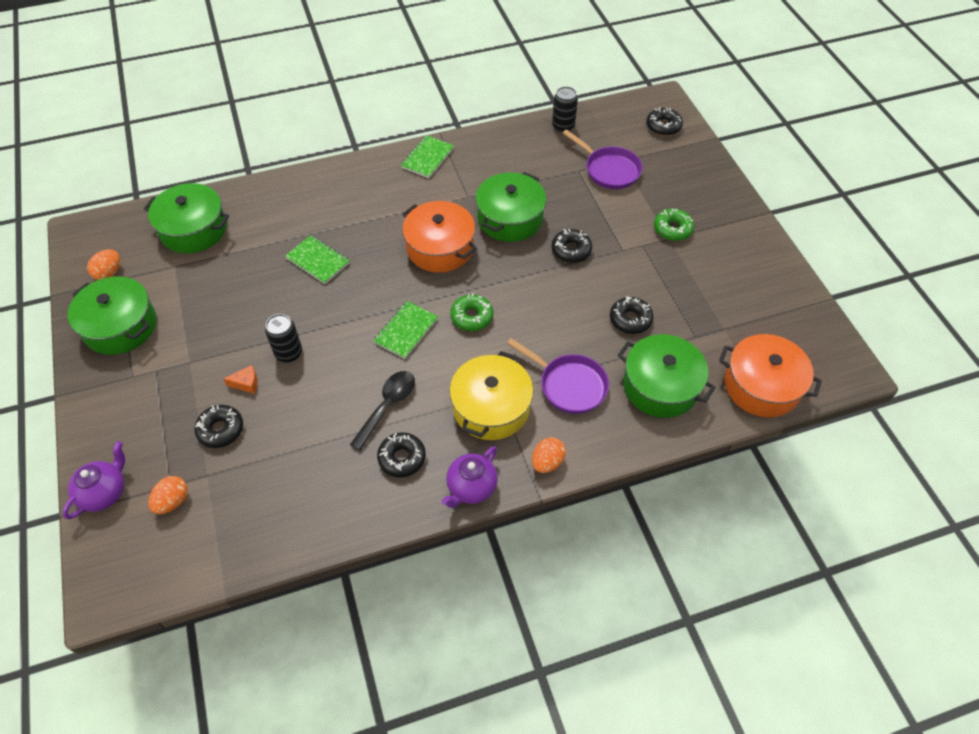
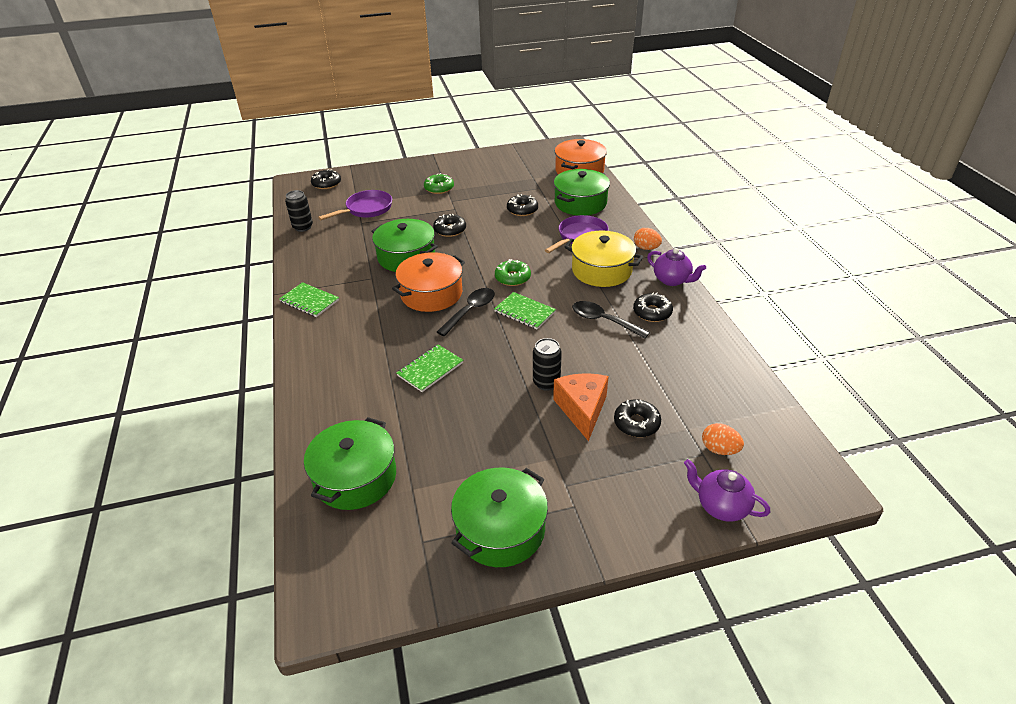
camera: 85 degrees left, 15 degrees down
orange egg [87,249,120,280] -> none
orange cheese [223,365,258,394] -> orange cheese [553,373,609,441], size x2.12
none -> black spoon [437,288,495,336]

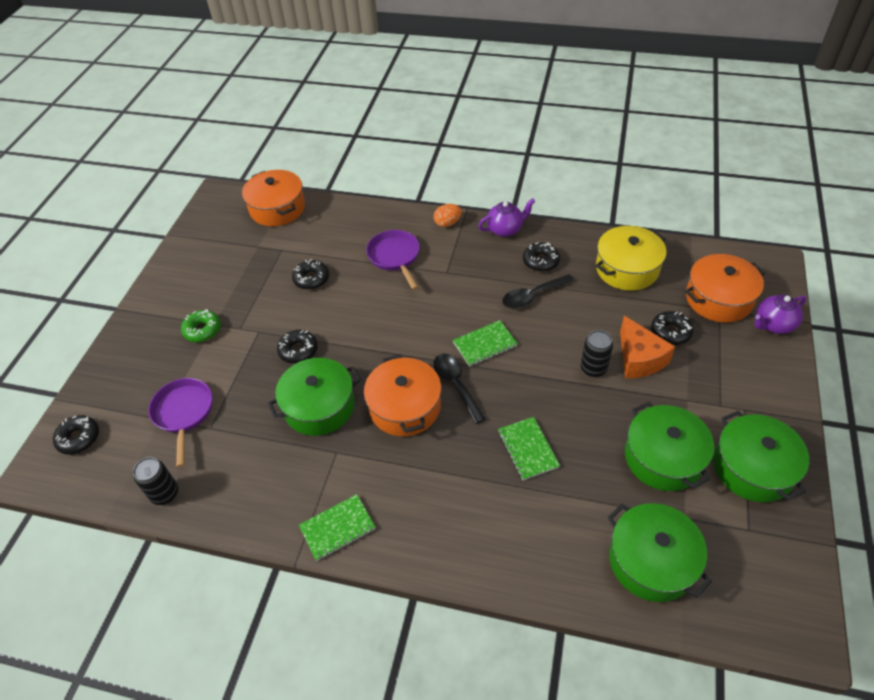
camera: 60 degrees left, 10 degrees up
green donut [495,259,531,286] -> none
orange cheese [553,373,609,441] -> orange cheese turned 135 degrees counterclockwise [620,316,675,379]
green pot [554,169,610,215] -> green pot moved to [625,402,714,491]
yellow pot [565,230,643,287] -> yellow pot moved to [595,226,667,291]
orange egg [702,423,744,455] -> orange pot [685,254,765,322]

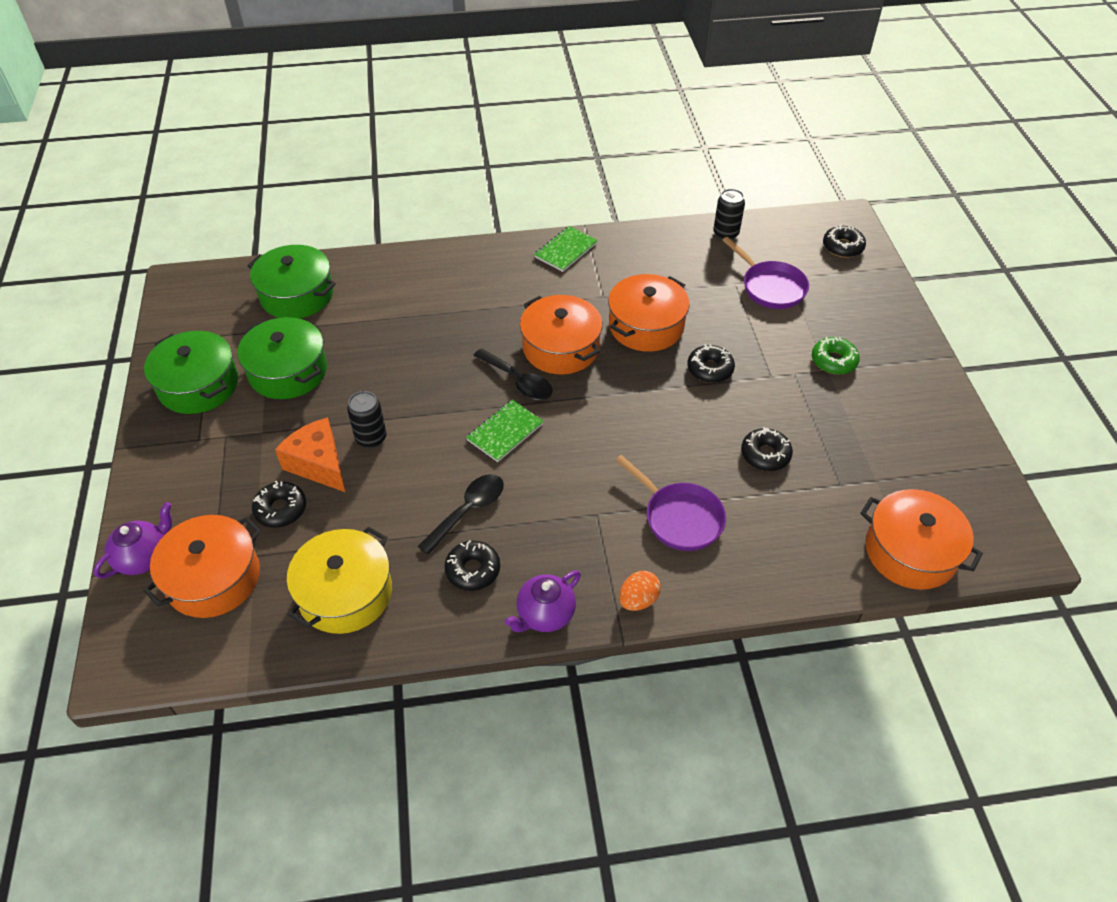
camera: 155 degrees right, 0 degrees up
green pot [268,358,361,436] -> orange pot [608,274,690,352]
green notebook [498,417,560,480] -> none

